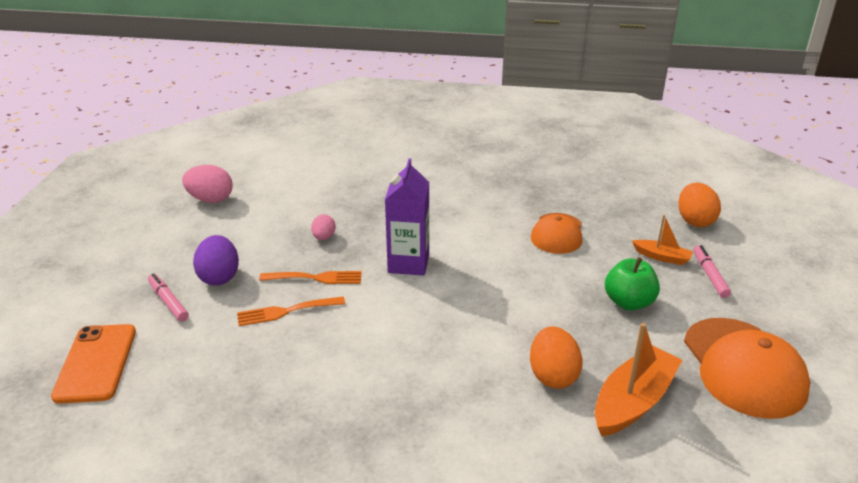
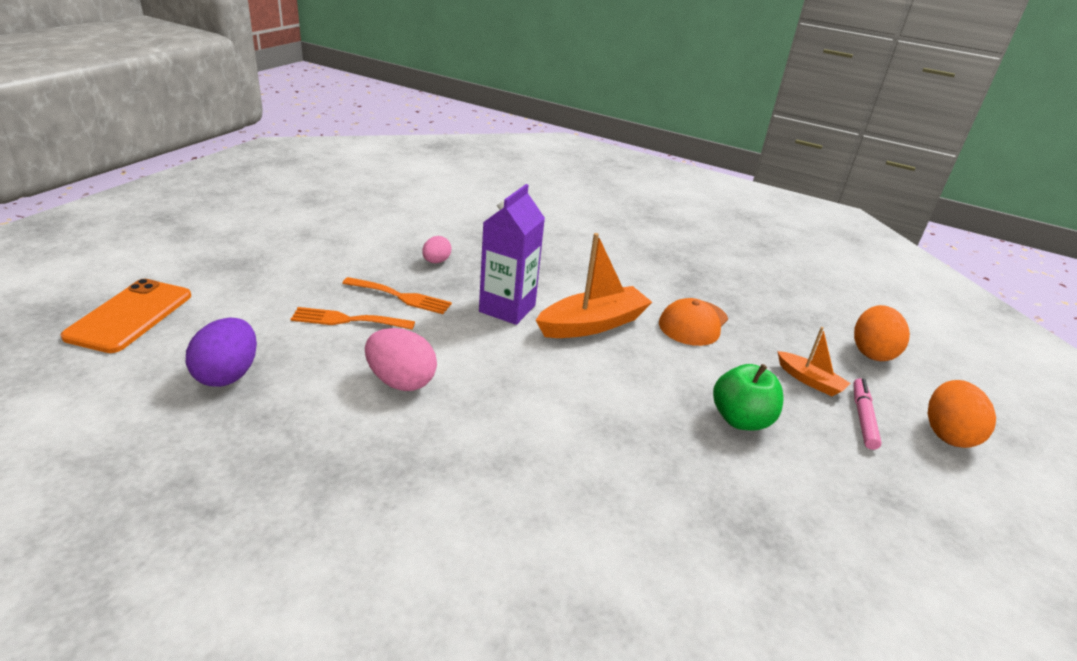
camera: 15 degrees right, 0 degrees up
pink marker [148,273,189,322] -> none
pink egg [182,165,233,203] -> pink egg moved to [365,328,437,391]
purple egg [193,235,239,285] -> purple egg moved to [186,318,257,387]
orange egg [530,326,583,389] -> orange egg moved to [928,380,996,448]
orange boat [595,323,682,437] -> orange boat moved to [536,233,652,338]
orange cap [684,318,810,419] -> none

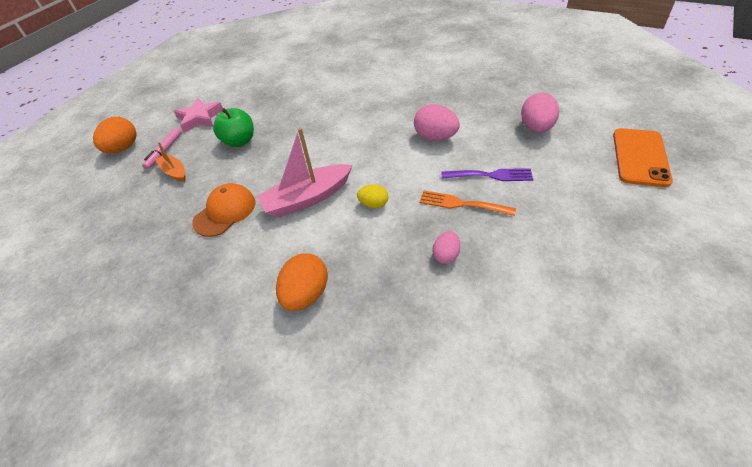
camera: 170 degrees left, 15 degrees up
purple egg [186,318,257,387] -> pink egg [521,93,559,133]
orange fork [291,307,415,330] -> purple fork [441,168,533,181]
purple carton [479,184,545,325] -> yellow egg [357,184,388,208]
orange boat [536,233,652,338] -> pink boat [257,128,353,218]
orange egg [854,305,910,361] -> orange egg moved to [276,253,328,311]
none -> pink star [174,98,223,133]

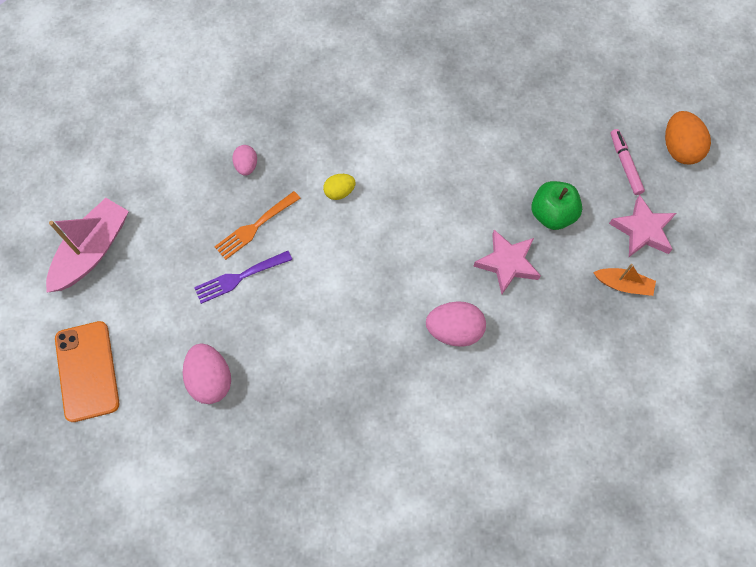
camera: 145 degrees right, 20 degrees up
orange boat [155,142,186,182] -> orange boat moved to [593,264,656,296]
orange cap [192,183,256,237] -> none
pink boat [257,128,353,218] -> pink boat moved to [46,198,129,293]
orange egg [276,253,328,311] -> none
pink egg [414,104,460,141] -> pink egg moved to [426,301,486,347]
orange fork [419,190,516,216] -> orange fork turned 150 degrees clockwise [214,191,301,260]
none -> pink star [473,230,541,294]

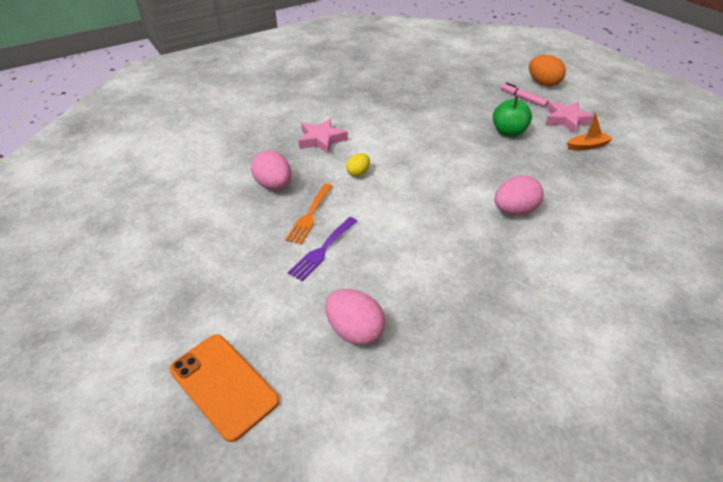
camera: 30 degrees left, 25 degrees down
pink boat [46,198,129,293] -> none
pink egg [232,145,257,176] -> pink egg [251,150,291,190], size x1.68
pink star [473,230,541,294] -> pink star moved to [298,119,348,154]

